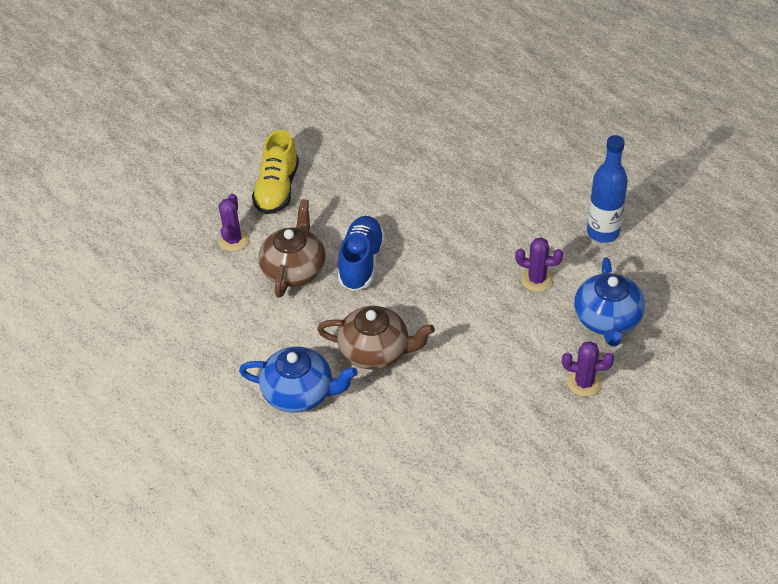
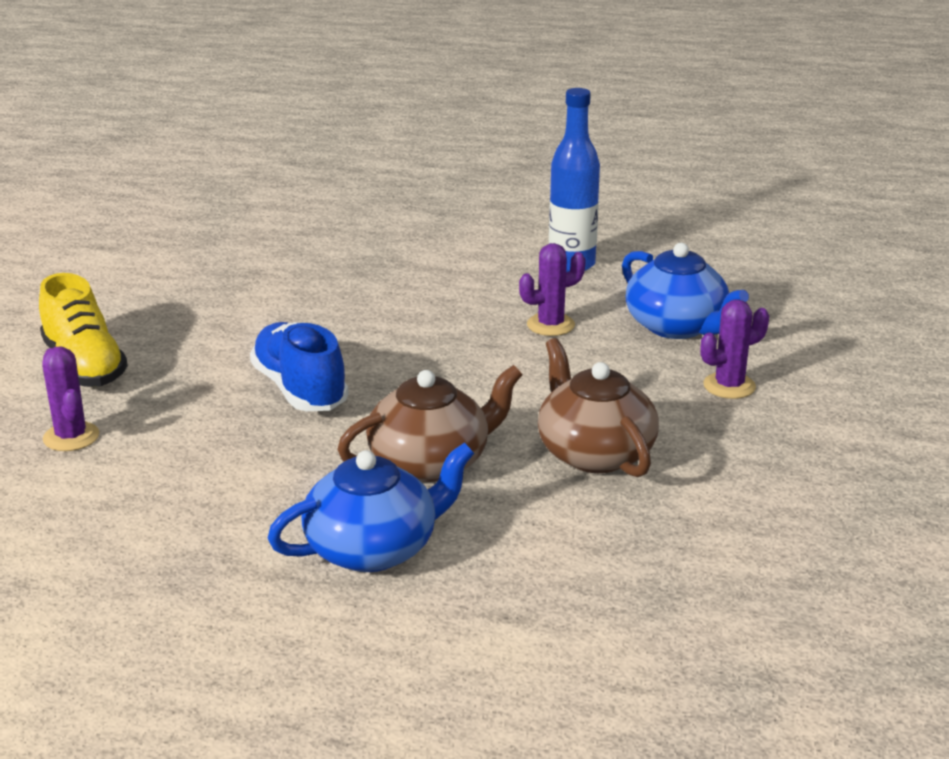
camera: 40 degrees left, 20 degrees down
brown teapot [258,199,326,298] -> brown teapot moved to [538,338,659,477]

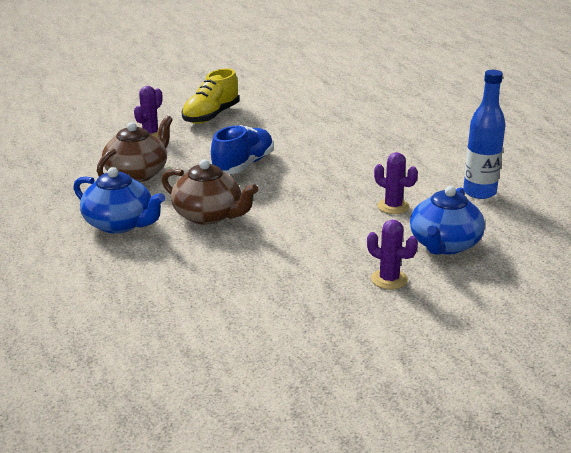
camera: 60 degrees right, 0 degrees up
brown teapot [538,338,659,477] -> brown teapot moved to [97,115,173,182]

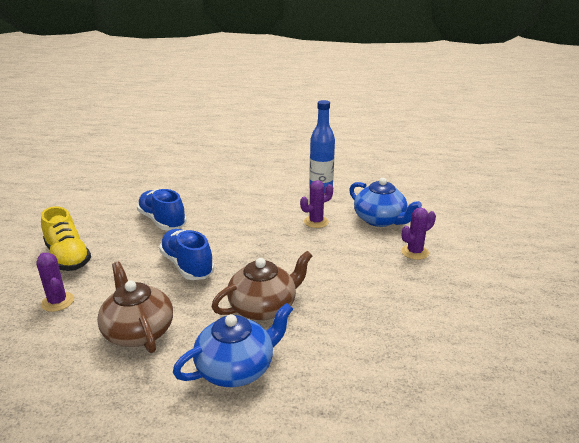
camera: 65 degrees left, 0 degrees up
none -> blue shoe [137,189,187,231]

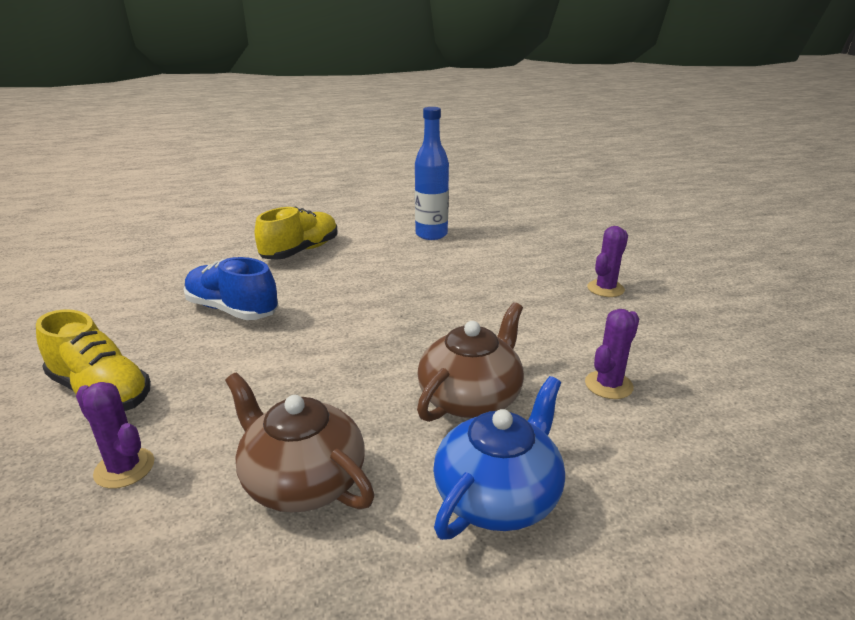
camera: 20 degrees left, 0 degrees up
blue shoe [159,229,215,280] -> none
purple cactus [300,180,333,228] -> purple cactus moved to [585,309,639,399]
blue teapot [349,178,422,227] -> none
none -> yellow shoe [255,207,337,260]

